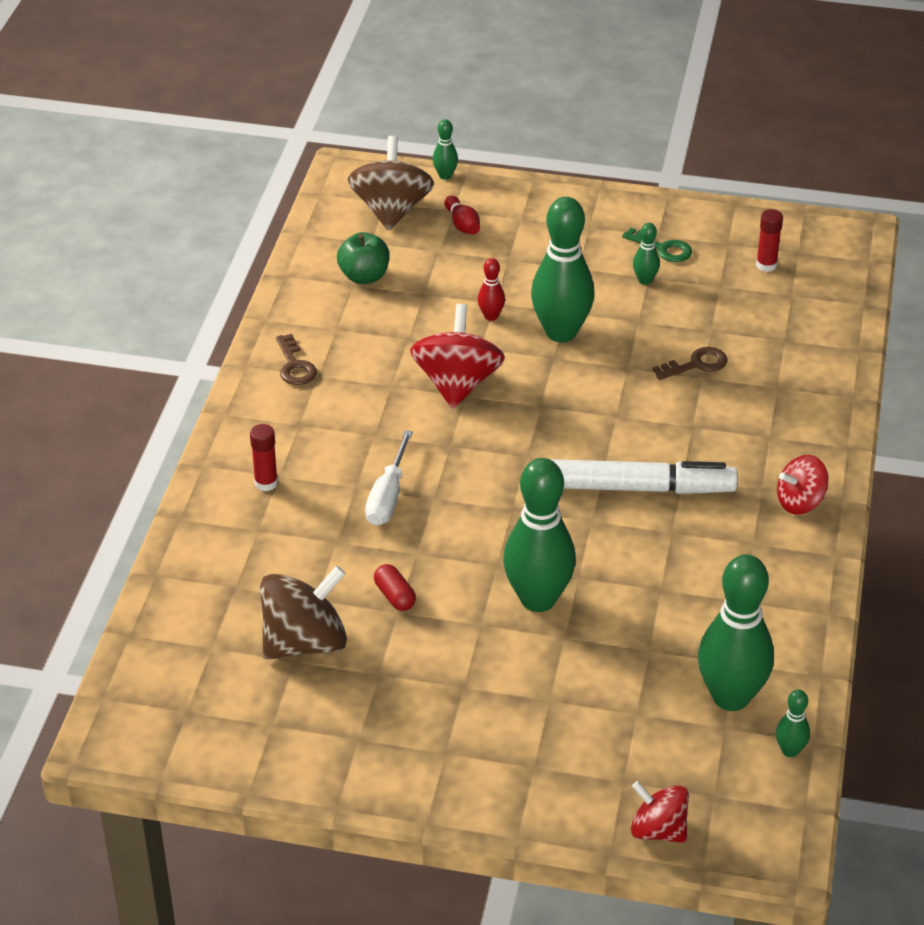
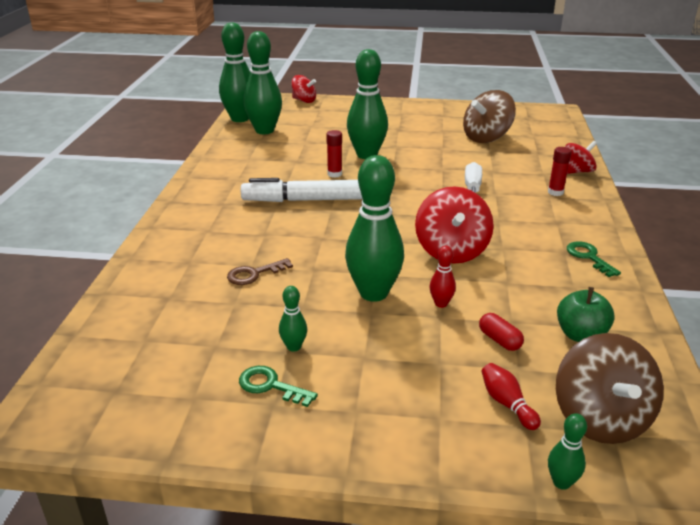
camera: 175 degrees right, 10 degrees down
brown key [276,334,317,385] -> green key [567,241,621,277]
red capsule [374,564,416,611] -> red capsule moved to [479,313,524,351]
red glue stick [756,209,783,272] -> red glue stick moved to [326,130,342,178]
green bowling pin [776,689,810,757] -> green bowling pin [219,22,250,122], size x2.26
red spinning top [777,455,829,515] -> red spinning top moved to [565,141,597,174]

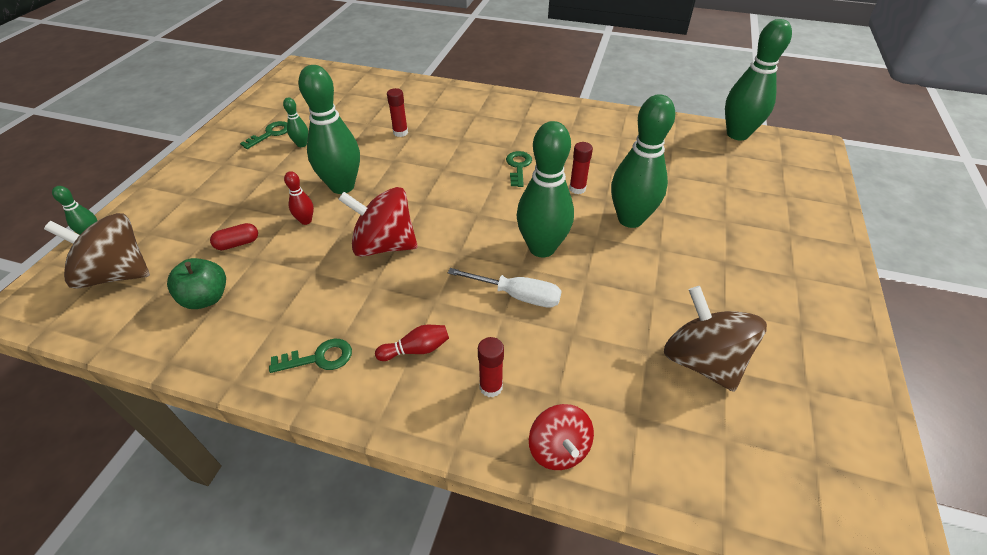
camera: 100 degrees right, 15 degrees up
brown key [227,258,293,285] -> red glue stick [387,88,408,137]
white marker [241,178,363,202] -> green key [506,151,532,187]
green bowling pin [243,31,282,134] -> green bowling pin moved to [516,121,574,257]
red spinning top [291,75,316,103] -> none
red bowling pin [482,363,541,430] -> red bowling pin moved to [375,325,449,361]

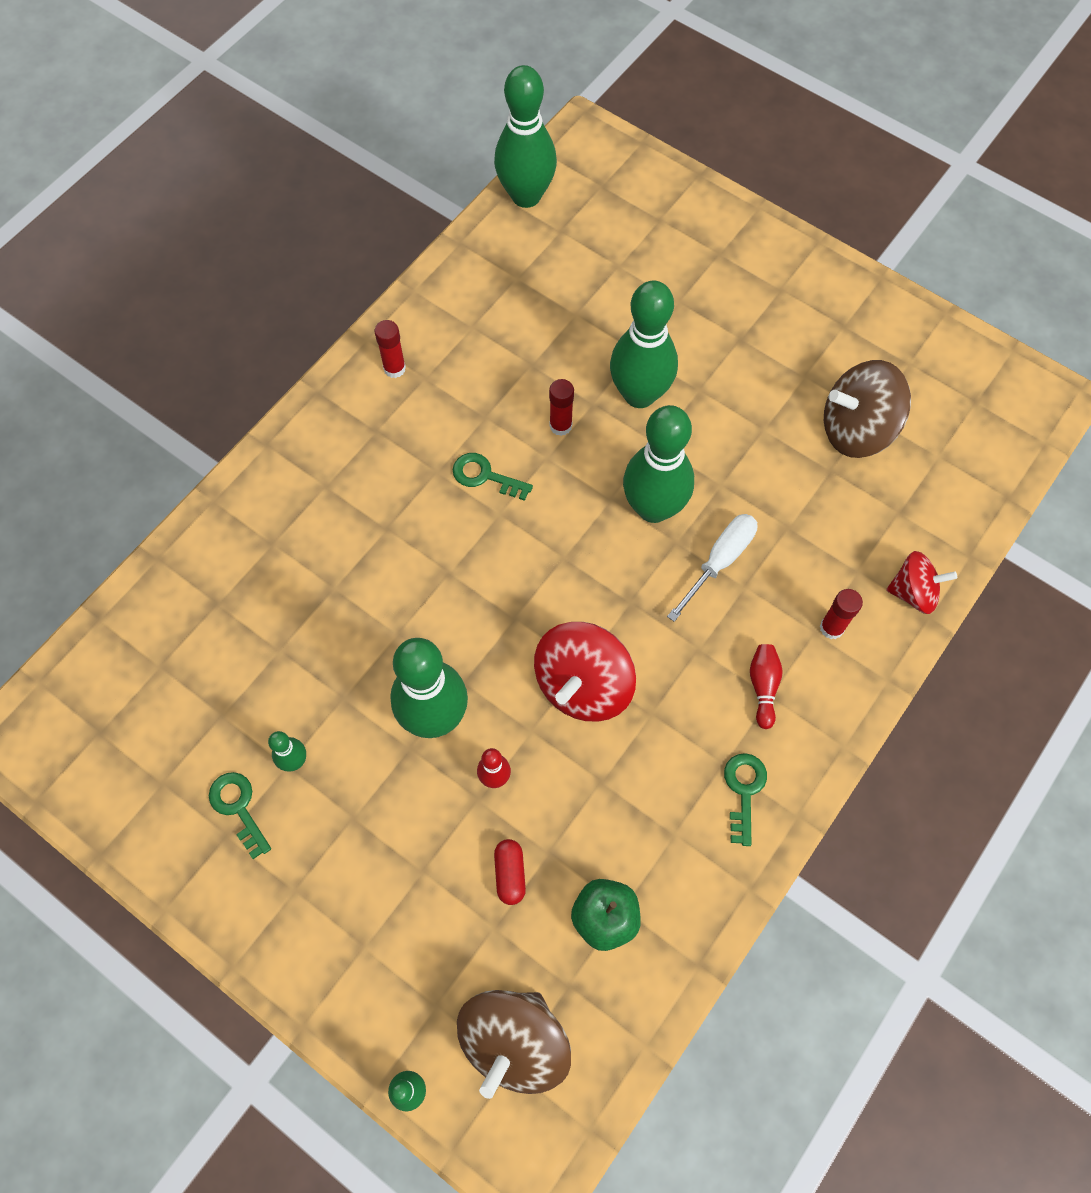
camera: 70 degrees left, 20 degrees up
red glue stick [387,88,408,137] -> red glue stick moved to [374,320,406,378]

